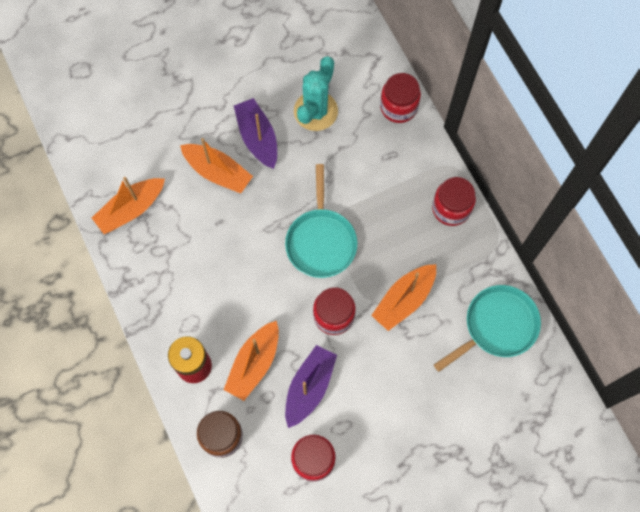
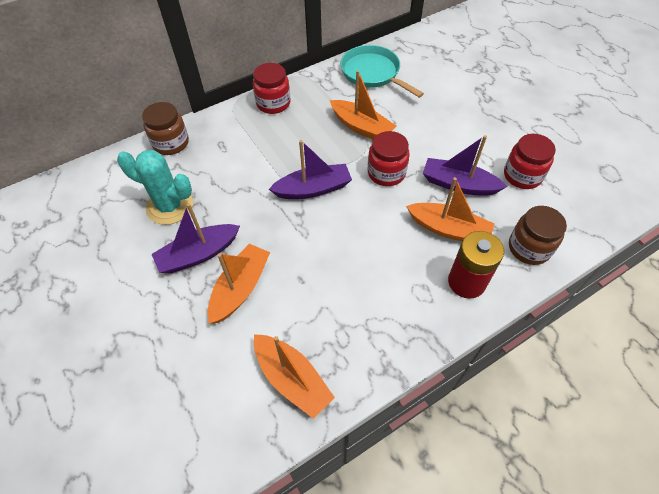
camera: 95 degrees left, 15 degrees down
turquoise pan [285,164,358,278] -> purple boat [269,140,352,199]
red jar [380,73,421,123] -> brown jar [142,102,189,155]

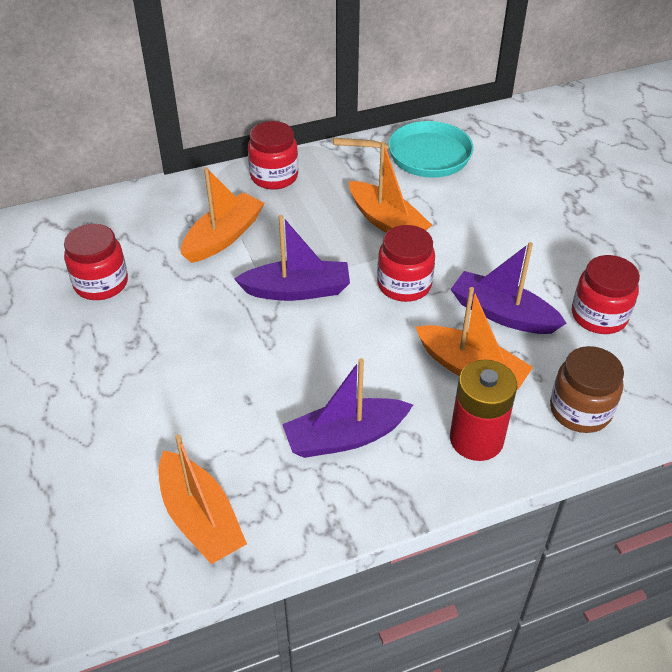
camera: 10 degrees right, 10 degrees down
turquoise cactus [117,150,193,225] -> red jar [64,224,128,300]
brown jar [142,102,189,155] -> none
purple boat [151,203,240,274] -> purple boat moved to [282,358,413,458]
orange boat [207,244,270,324] -> orange boat moved to [181,167,265,263]
turquoise pan [341,45,424,98] -> turquoise pan turned 120 degrees clockwise [333,121,474,178]

